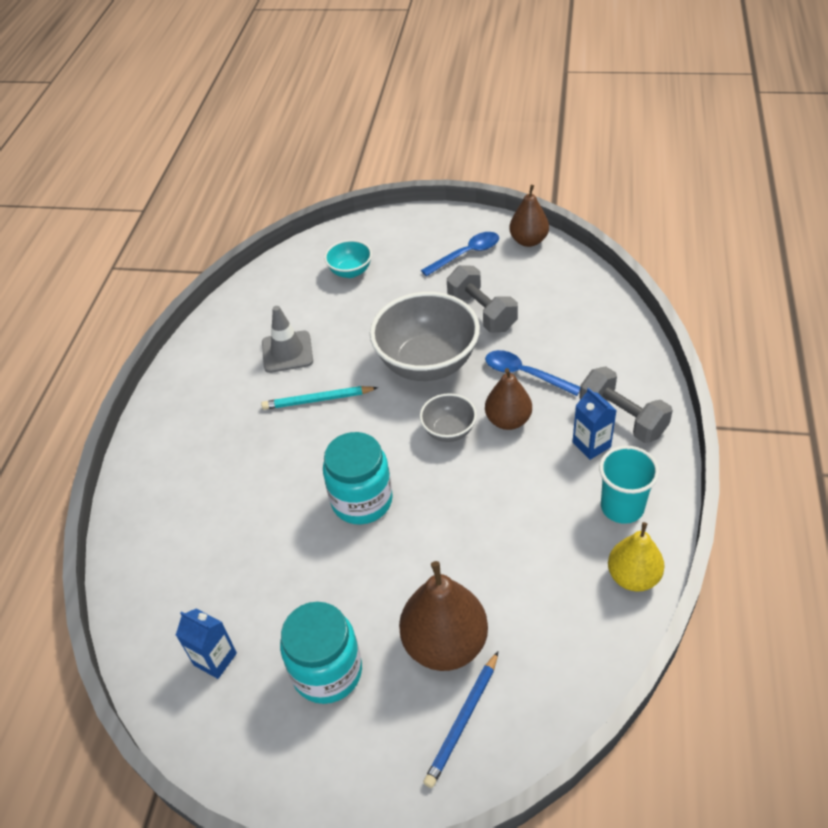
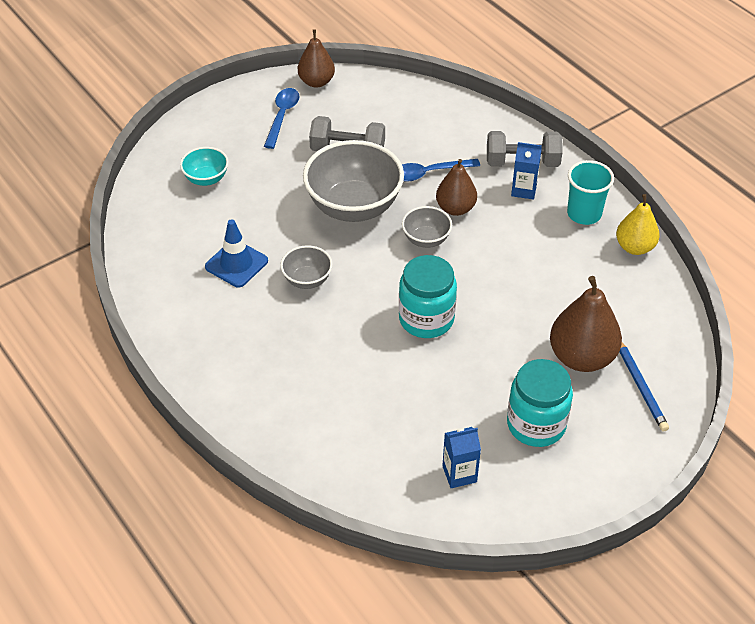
camera: 50 degrees left, 0 degrees up
turquoise pencil [261,386,378,410] -> grey bowl [280,245,333,289]
grey traffic cone [262,306,313,373] -> blue traffic cone [205,219,268,287]

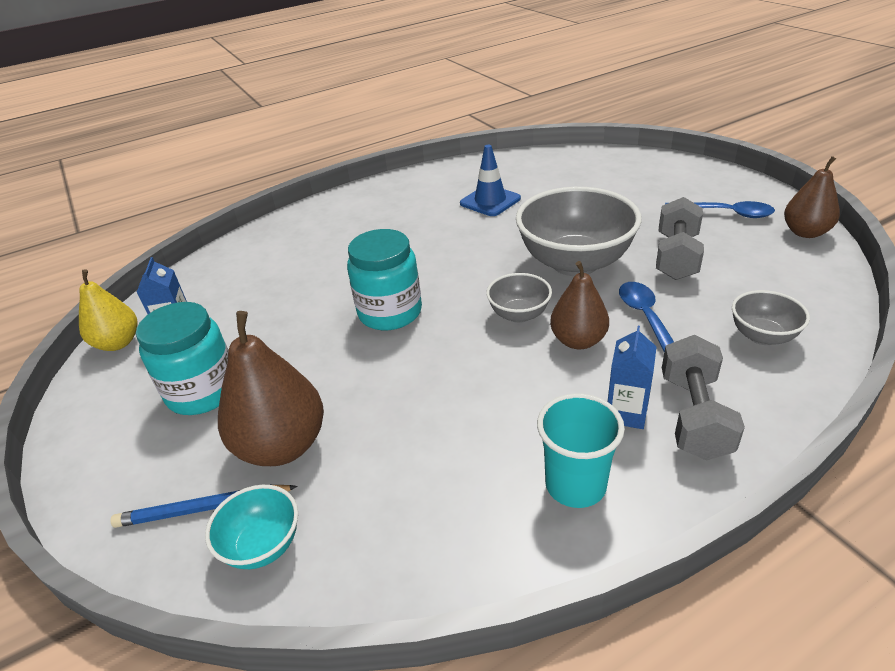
camera: 100 degrees right, 10 degrees down
turquoise bowl [180,147,229,186] -> turquoise bowl moved to [205,485,298,569]
grey bowl [280,245,333,289] -> grey bowl moved to [732,290,810,345]
yellow pear [616,194,660,255] -> yellow pear moved to [79,269,138,351]

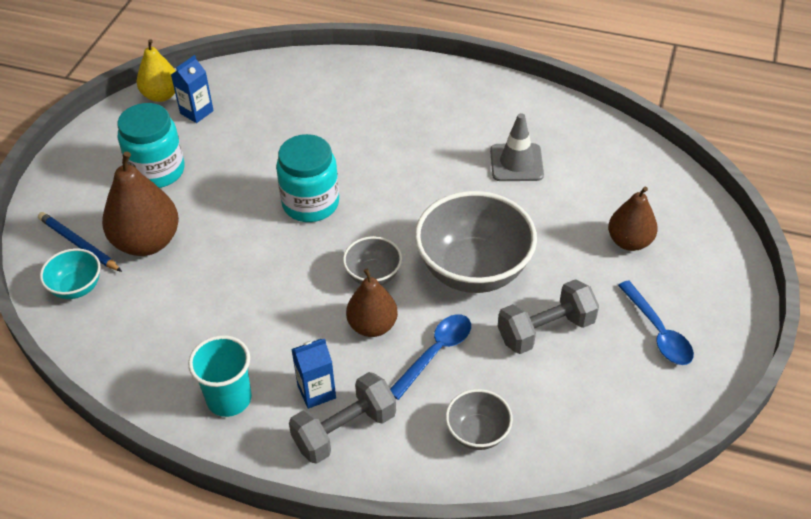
camera: 45 degrees right, 10 degrees up
blue traffic cone [460,145,521,216] -> grey traffic cone [490,113,544,181]
brown pear [784,156,840,238] -> brown pear moved to [608,187,658,251]

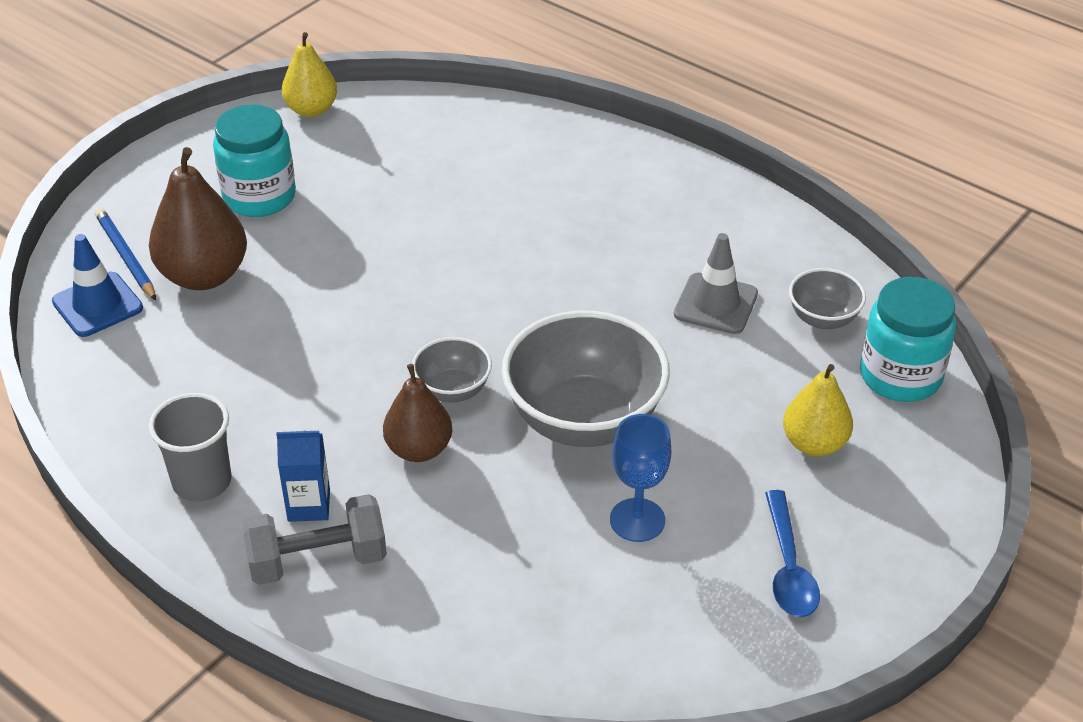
camera: 20 degrees right, 5 degrees down
turquoise bowl [40,248,101,299] -> blue traffic cone [52,234,143,337]
blue carton [171,55,214,123] -> none
turquoise cup [188,335,252,417] -> grey cup [149,393,232,502]
turquoise jar [276,134,339,222] -> turquoise jar moved to [860,277,956,402]
blue spoon [390,314,471,400] -> none
grey bowl [445,389,513,450] -> grey bowl moved to [789,268,866,329]
grey dumbbell [498,279,599,354] -> blue goblet [610,414,671,542]
brown pear [608,187,658,251] -> yellow pear [783,364,853,456]

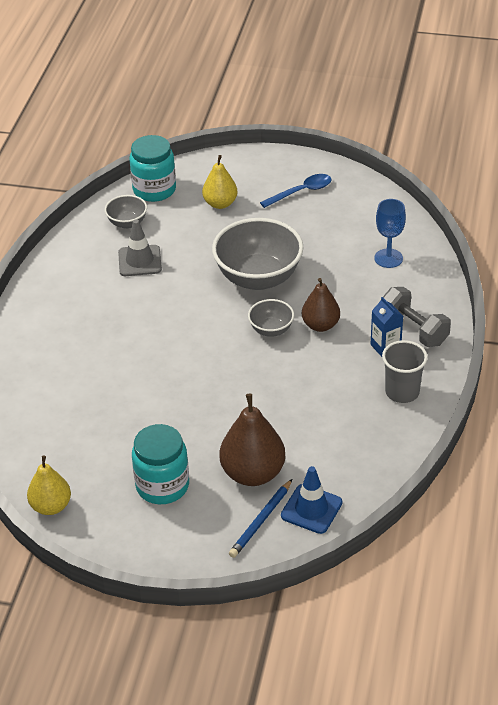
camera: 115 degrees left, 0 degrees up
blue goblet [610,414,671,542] -> blue goblet moved to [374,199,406,268]

